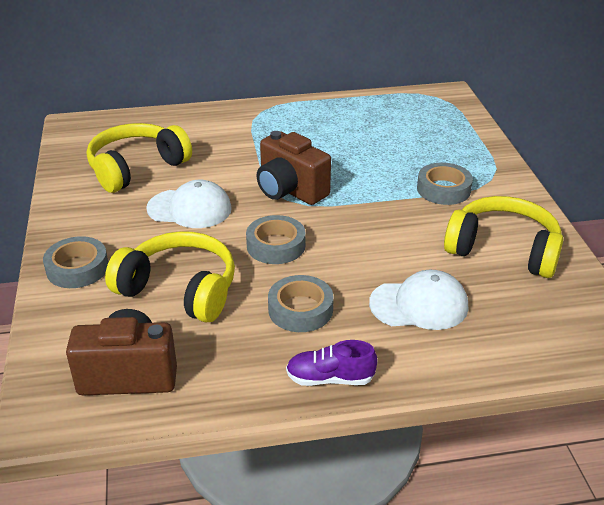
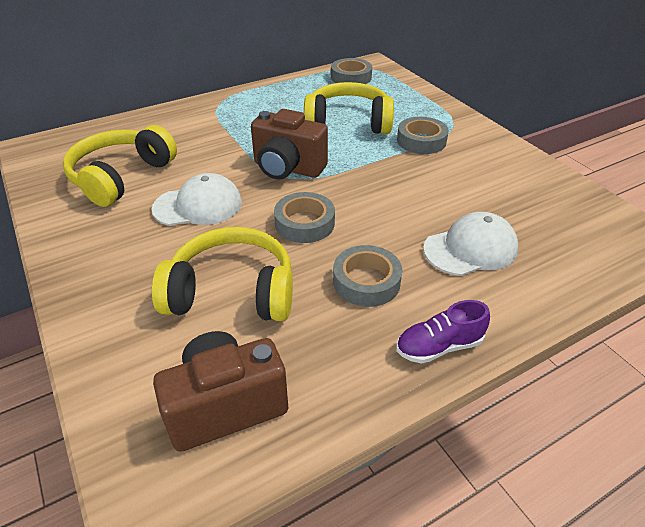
camera: 20 degrees left, 5 degrees up
grey tape [43,236,108,288] -> grey tape moved to [331,58,372,84]
yellow headphones [444,196,563,278] -> yellow headphones moved to [304,82,394,134]

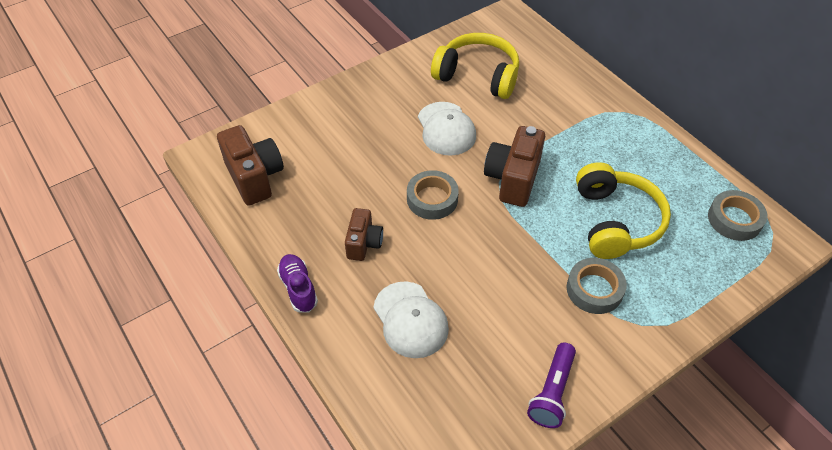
camera: 85 degrees right, 10 degrees up
yellow headphones [152,227,293,321] -> none
grey tape [333,245,403,307] -> brown camera [345,208,383,261]
none -> purple flashlight [527,342,576,428]

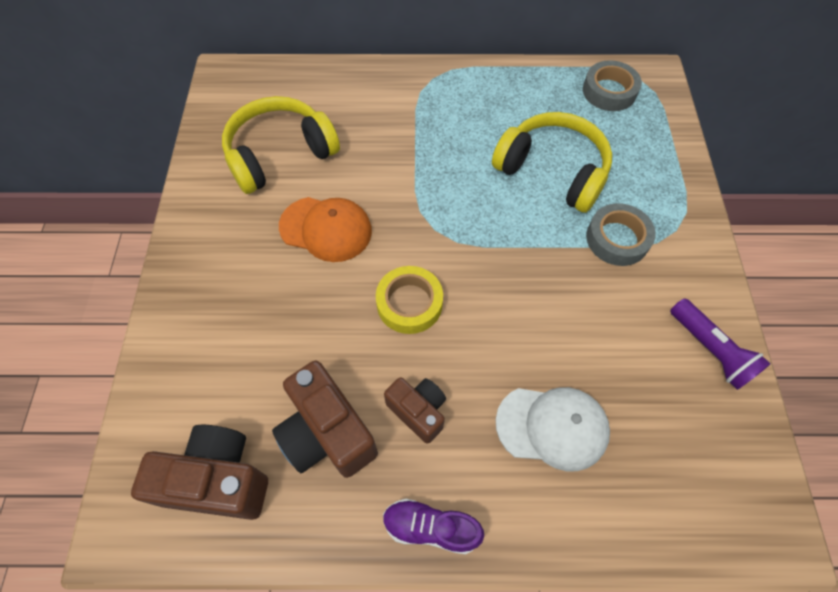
camera: 55 degrees left, 10 degrees up
grey tape [407,170,459,220] -> yellow tape [376,266,443,334]
white cap [418,102,476,156] -> orange cap [279,197,372,262]
brown camera [484,126,545,207] -> brown camera moved to [272,361,378,478]

